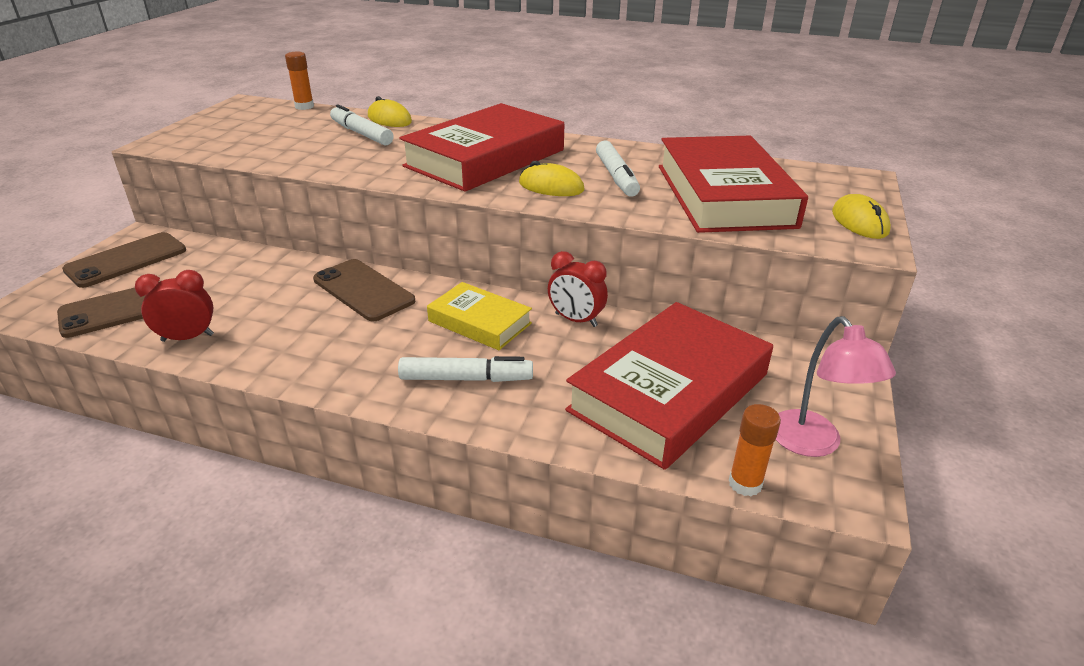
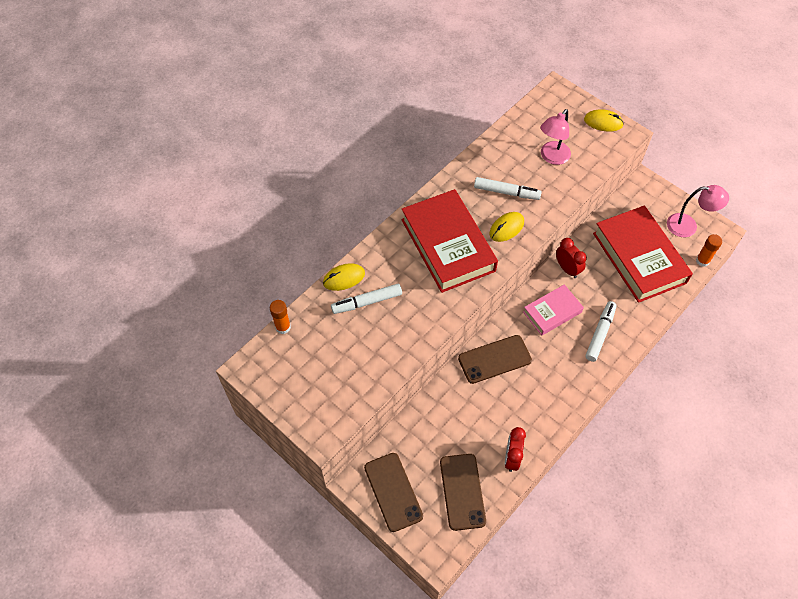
camera: 65 degrees left, 25 degrees up
yellow book [427,282,532,350] -> pink book [523,284,584,336]
red clock [548,251,608,327] -> red clock turned 90 degrees counterclockwise [556,238,587,278]
red book [659,136,808,233] -> pink lamp [540,109,571,165]

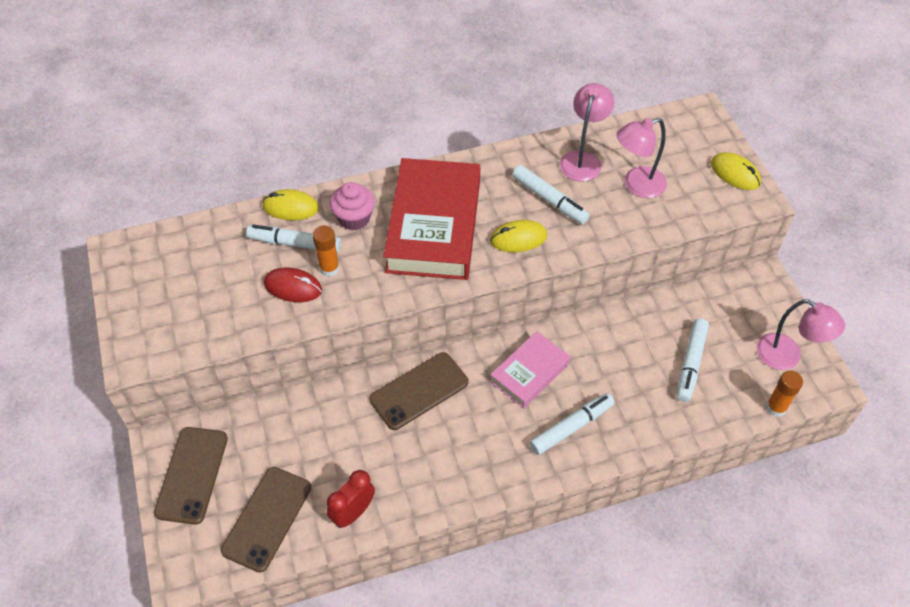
camera: 30 degrees right, 5 degrees down
orange glue stick [270,300,291,334] -> orange glue stick moved to [313,226,340,277]
brown phone [458,335,532,384] -> brown phone turned 45 degrees counterclockwise [370,352,469,430]
pink book [523,284,584,336] -> pink book turned 45 degrees counterclockwise [490,331,570,409]
red clock [556,238,587,278] -> none
red book [593,205,693,303] -> white marker [677,318,709,402]
none -> red mouse [264,268,322,302]
none -> pink cupcake [330,182,375,230]
none -> pink lamp [560,83,614,182]

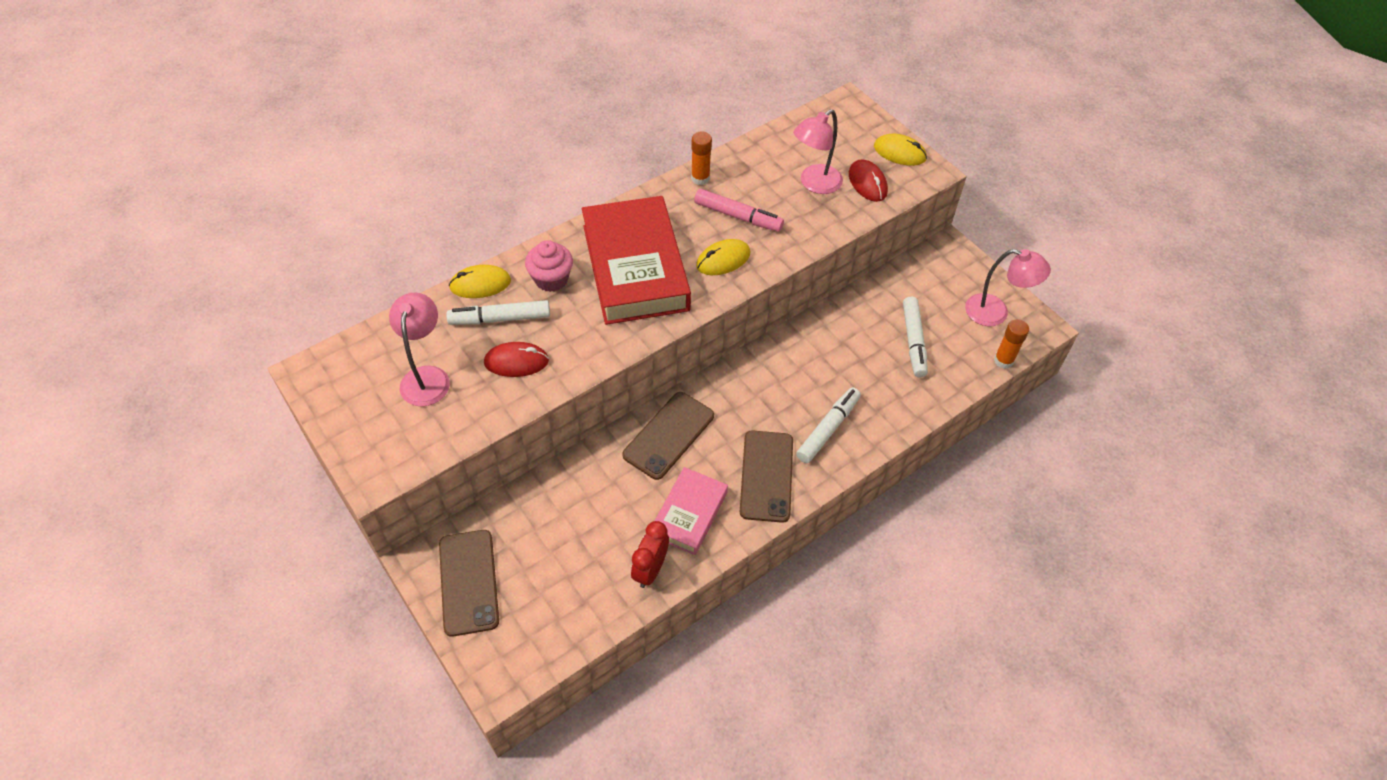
camera: 20 degrees left, 0 degrees up
brown phone [221,467,311,573] -> brown phone moved to [740,430,793,523]
orange glue stick [313,226,340,277] -> orange glue stick moved to [691,131,712,185]
pink book [490,331,570,409] -> pink book moved to [655,467,728,555]
white marker [512,165,590,224] -> pink marker [694,189,784,232]
pink lamp [560,83,614,182] -> pink lamp moved to [389,293,450,406]
none -> red mouse [849,159,888,202]

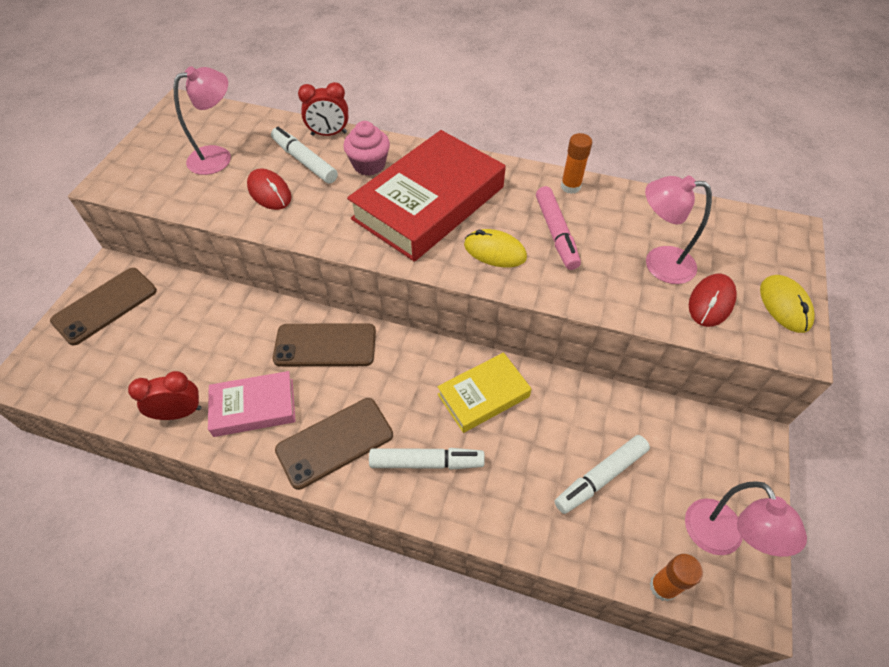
camera: 55 degrees right, 0 degrees up
yellow mouse [449,265,511,298] -> red clock [298,82,348,136]
none -> yellow book [437,352,532,433]

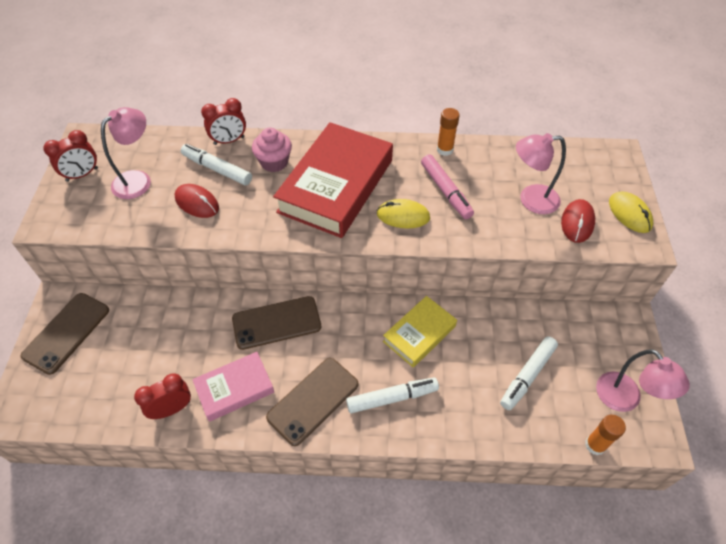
camera: 15 degrees left, 0 degrees up
none -> red clock [43,130,98,182]

